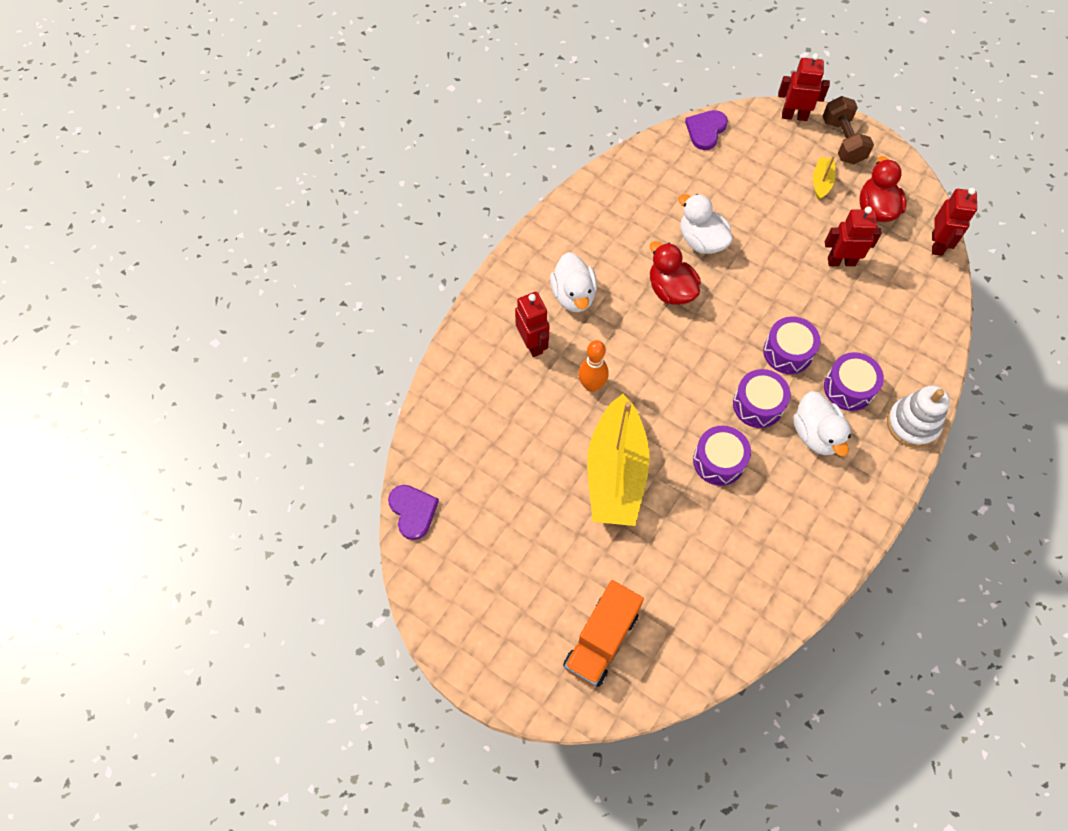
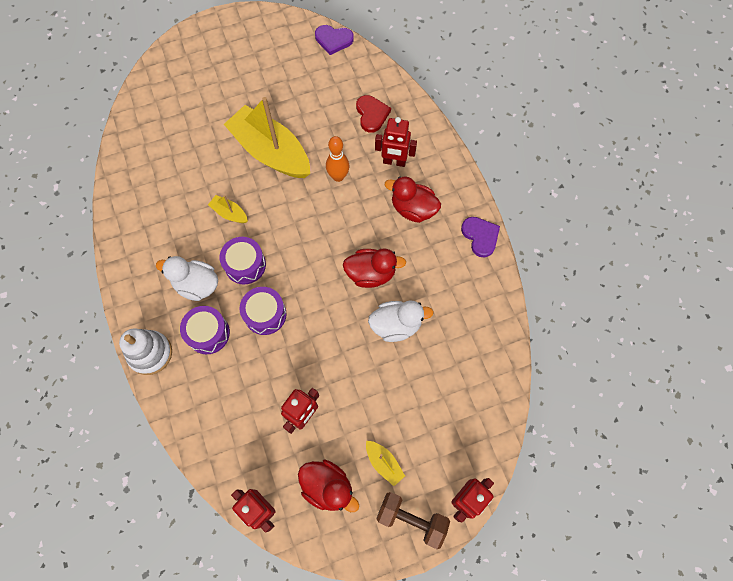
camera: 125 degrees right, 5 degrees up
white duck [550,252,597,312] -> red duck [385,176,441,223]
orange truck [563,580,644,687] -> none
purple heart [685,110,728,150] -> purple heart moved to [461,217,500,258]
purple drum [693,426,751,486] -> yellow boat [208,195,248,223]
none -> red heart [356,95,391,133]

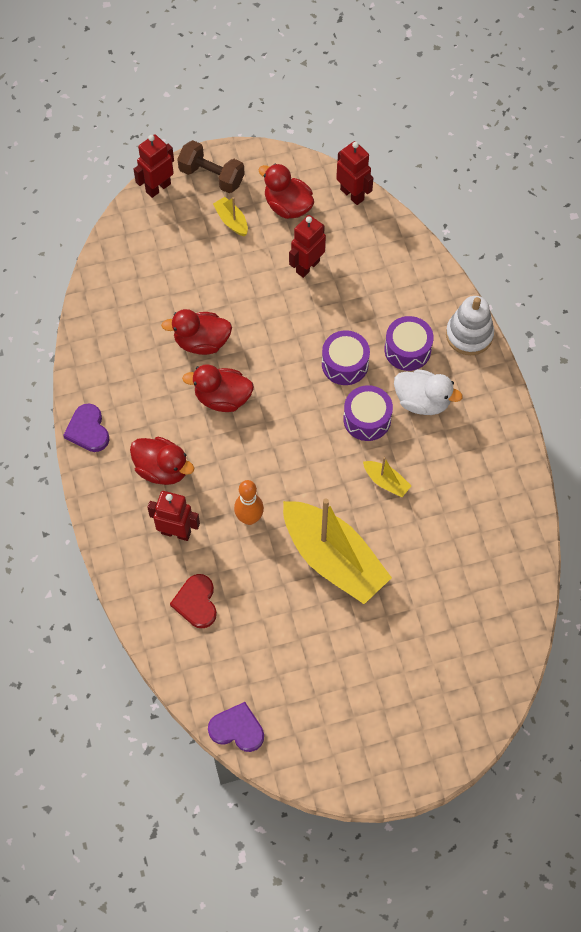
camera: 175 degrees left, 5 degrees down
white duck [368,301,434,342] -> red duck [161,309,232,355]

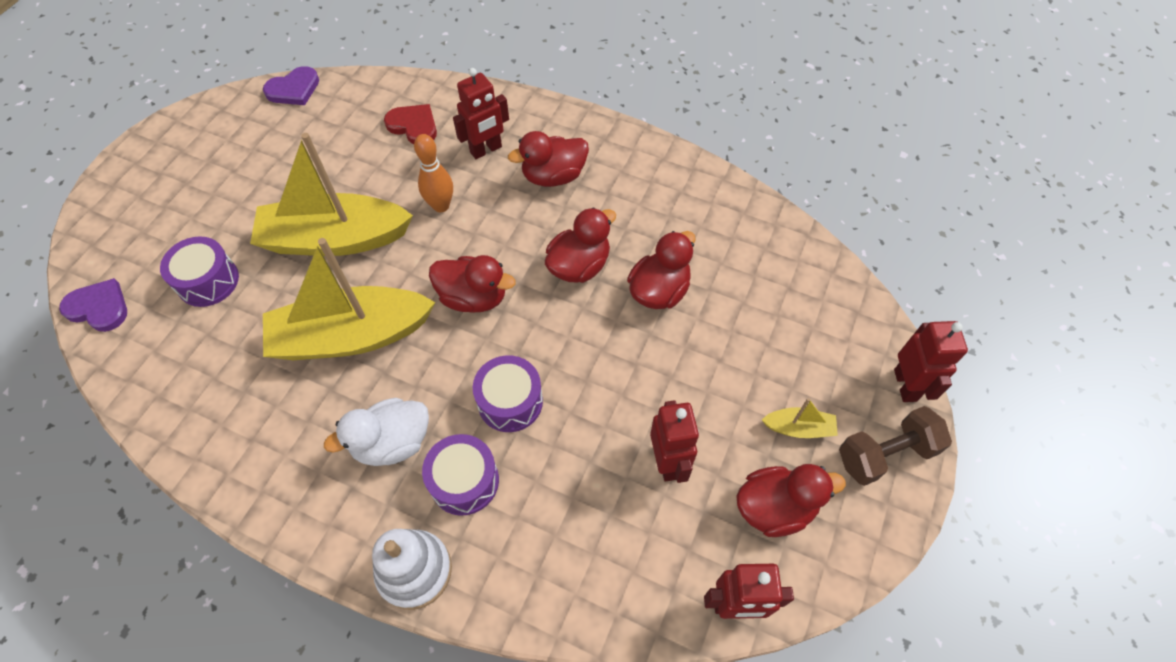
camera: 130 degrees right, 5 degrees down
purple heart [63,403,109,452] -> purple heart moved to [59,278,127,332]
purple drum [343,385,393,441] -> purple drum moved to [160,237,239,307]
yellow boat [363,457,411,497] -> yellow boat [263,238,435,360], size x2.39
none -> red duck [429,255,516,313]

